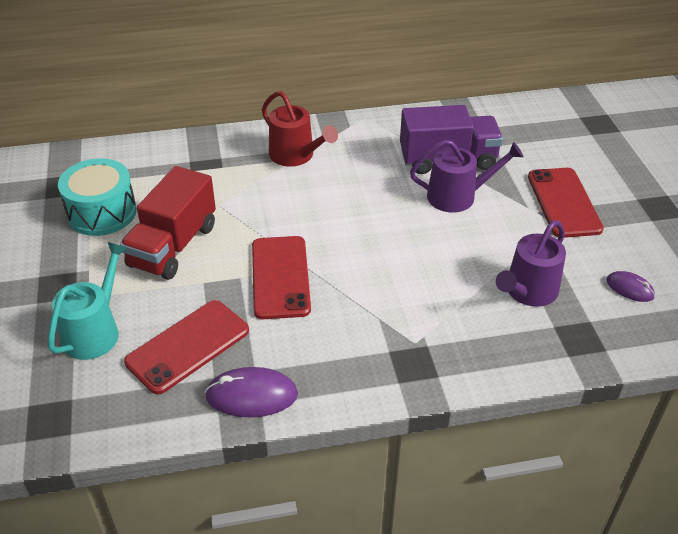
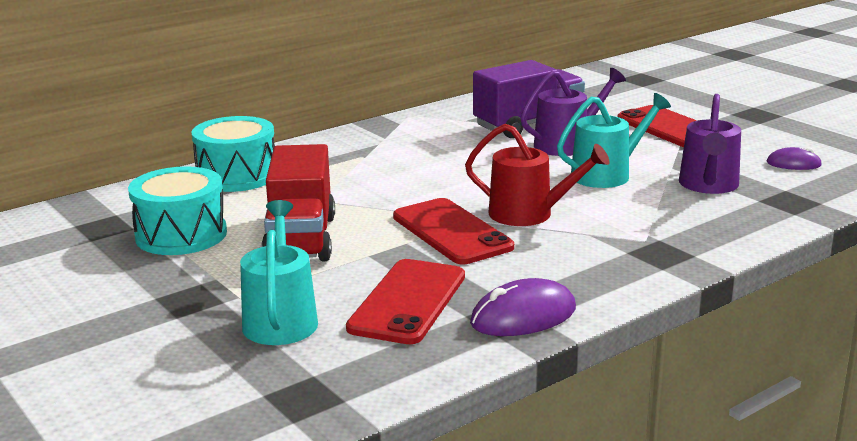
camera: 25 degrees left, 20 degrees down
red watering can [262,91,338,167] -> red watering can moved to [465,124,610,226]
none -> turquoise drum [191,116,275,192]
none -> turquoise watering can [557,93,671,188]

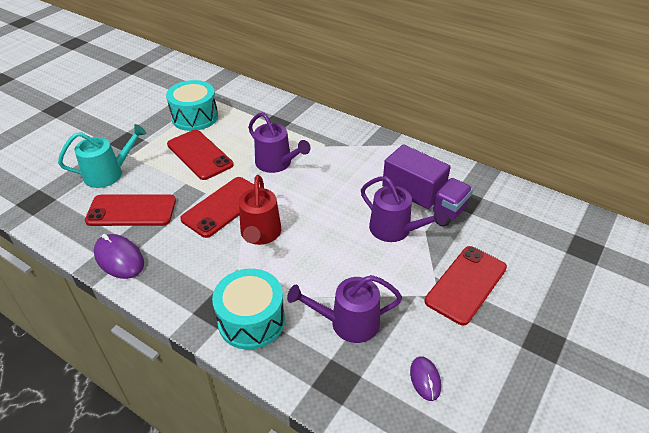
camera: 70 degrees right, 20 degrees up
turquoise drum [191,116,275,192] -> turquoise drum moved to [212,269,285,350]
red truck [261,144,335,261] -> red phone [167,130,233,180]
turquoise watering can [557,93,671,188] -> none
none -> purple watering can [248,112,311,173]

